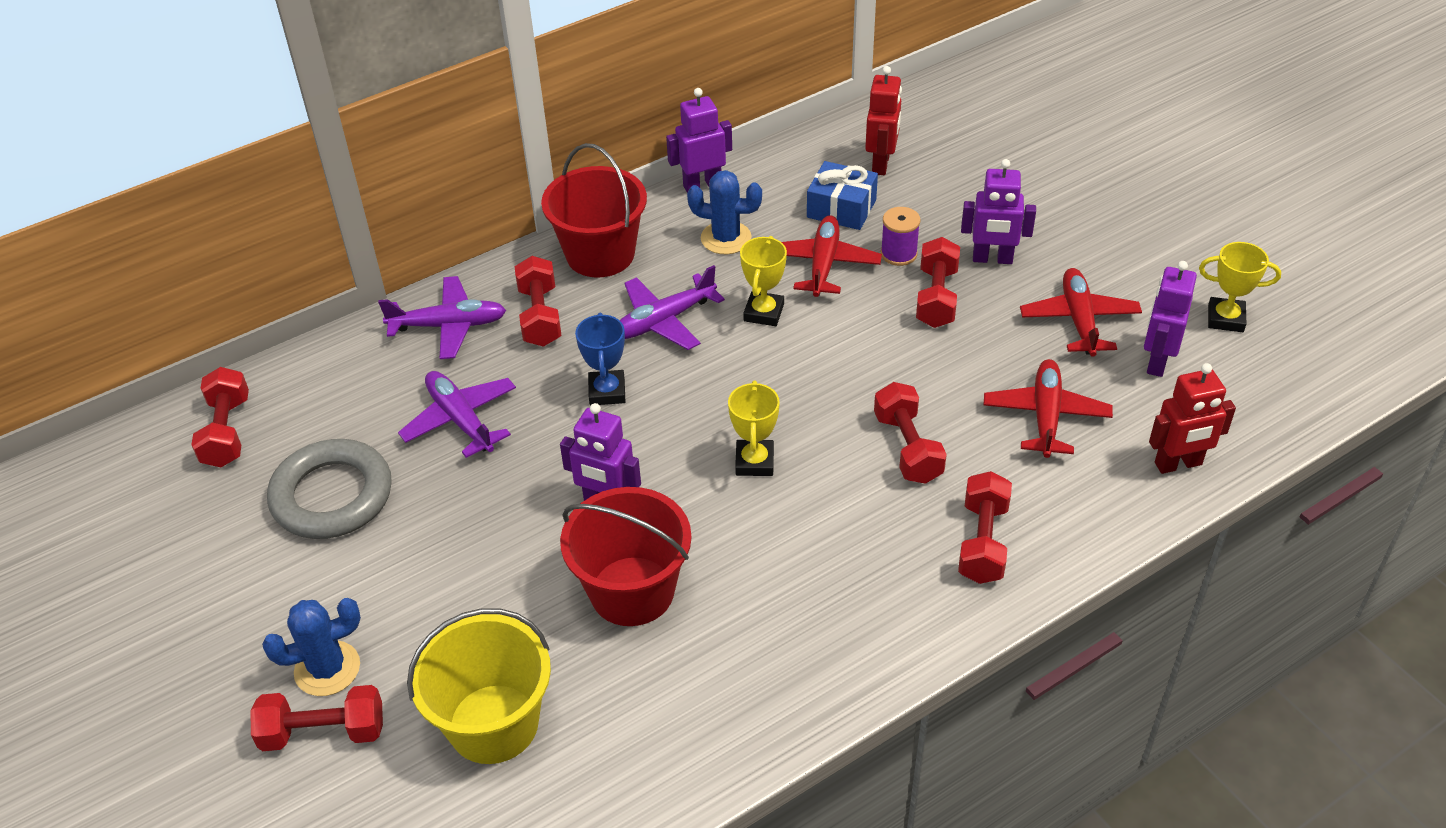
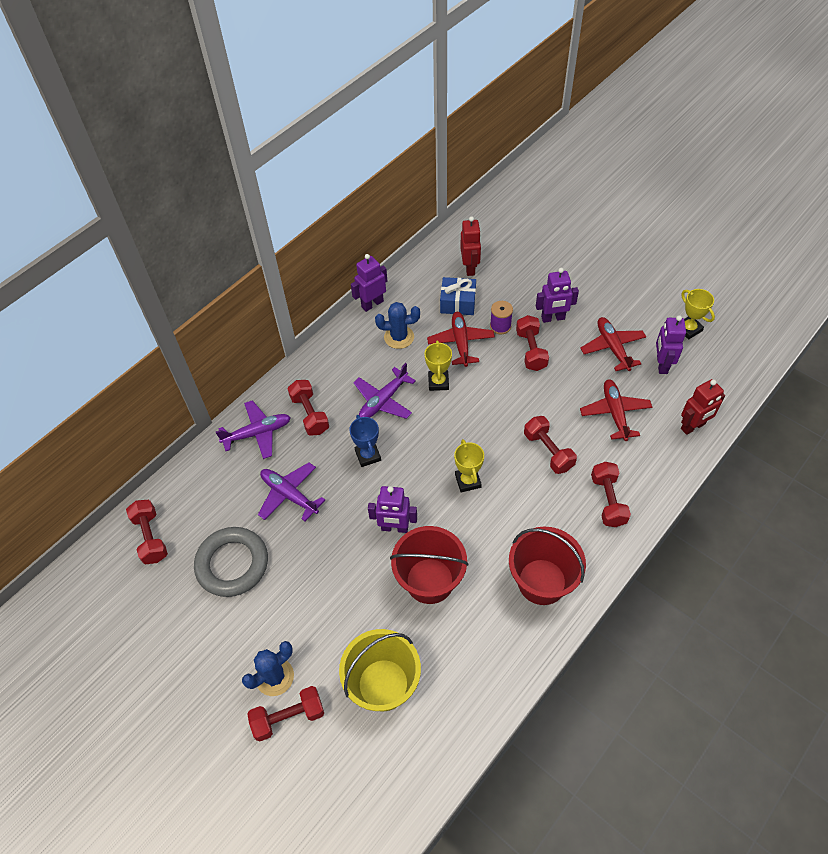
camera: 15 degrees left, 10 degrees up
red bucket [541,143,647,277] -> red bucket moved to [509,527,586,605]
yellow trophy [1199,242,1281,332] -> yellow trophy turned 60 degrees clockwise [681,289,715,339]

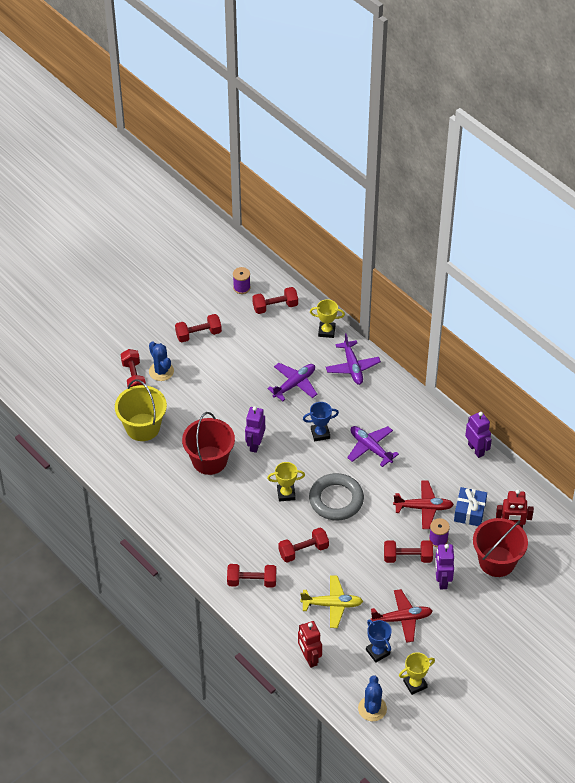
camera: 95 degrees right, 5 degrees down
grey ring [194,527,268,597] -> grey ring moved to [309,473,364,521]
red dumbbell [287,380,329,436] -> red dumbbell moved to [175,314,222,342]
blue cactus [375,302,420,349] -> blue cactus moved to [358,675,387,721]
yellow trophy [424,341,452,391] -> yellow trophy moved to [310,299,345,338]
red bucket [509,527,586,605] -> red bucket moved to [473,518,528,577]
red plane [580,379,652,441] -> yellow plane [300,576,363,628]
purple robot [656,315,686,374] -> blue trophy [366,620,392,663]
none -> purple spool [233,267,251,294]

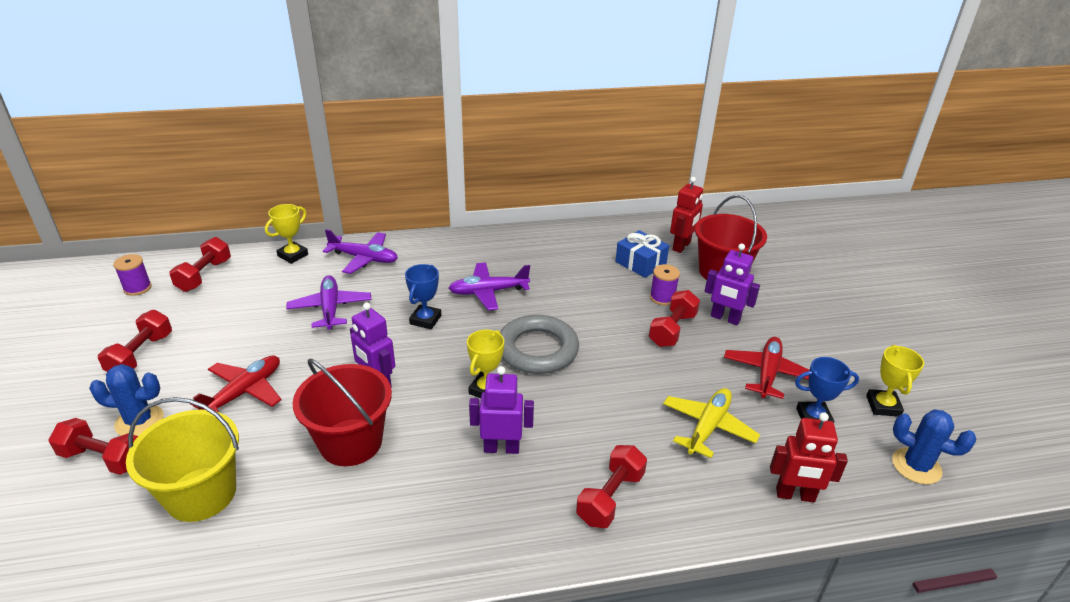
camera: 60 degrees left, 15 degrees down
red dumbbell [278,528,329,563] -> none
red plane [393,480,454,529] -> red plane moved to [191,355,281,412]
purple robot [465,412,492,458] -> purple robot moved to [469,366,534,454]

